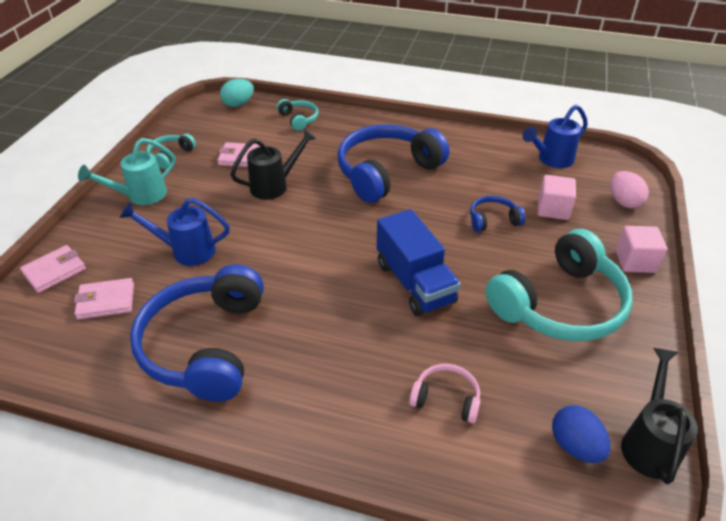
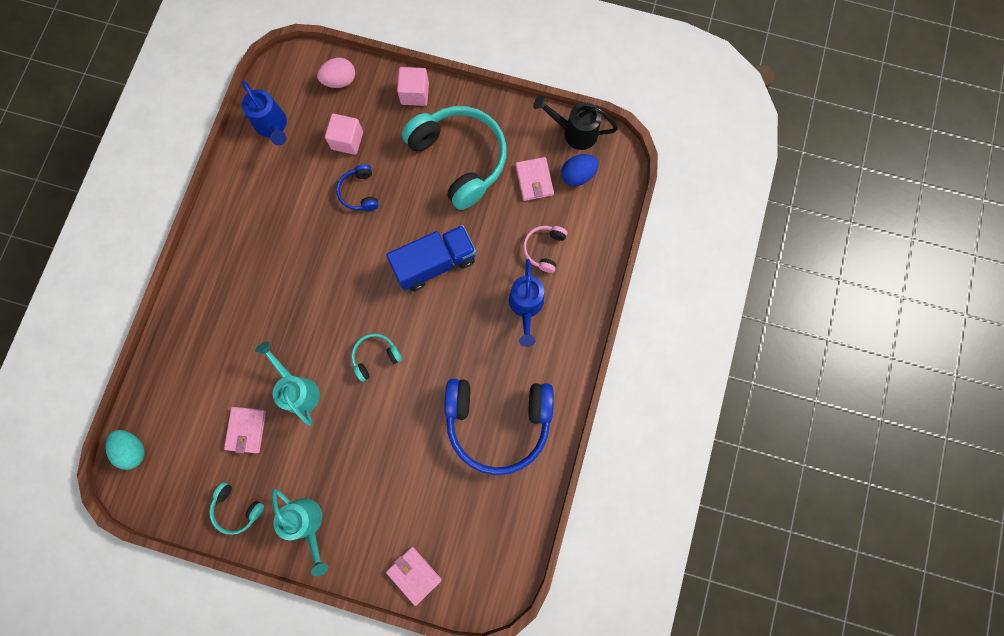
camera: 90 degrees left, 35 degrees up
pink wallet [74,278,134,320] -> pink wallet moved to [515,157,554,201]
blue watering can [120,198,230,266] -> blue watering can moved to [509,259,544,347]
black watering can [230,128,316,200] -> turquoise watering can [255,341,320,426]
turquoise headphones [277,99,319,131] -> turquoise headphones moved to [351,333,402,382]
blue headphones [338,124,449,203] -> none

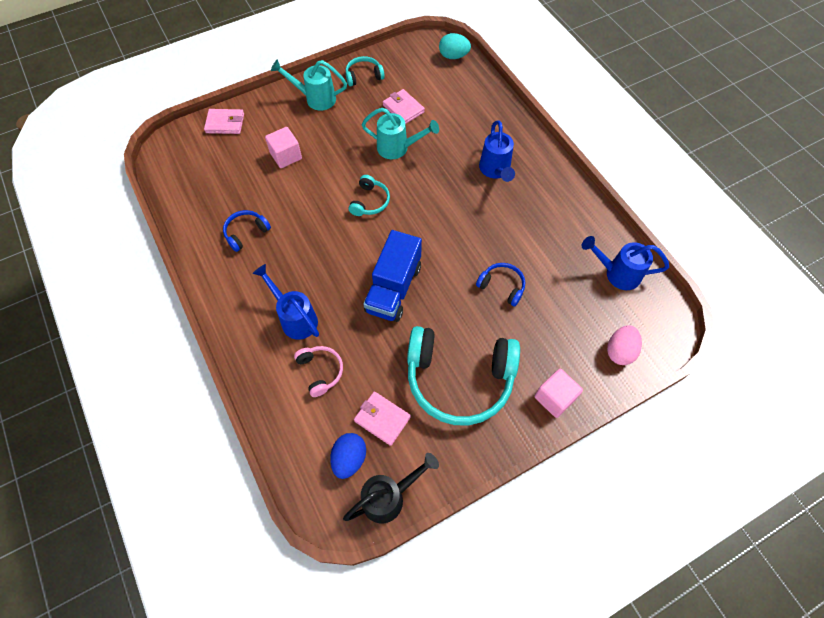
camera: 135 degrees right, 15 degrees down
pink cube [325,114,363,155] -> pink cube moved to [265,127,302,168]
blue headphones [445,379,554,475] -> blue headphones [223,210,271,252], size x0.45
none -> blue watering can [479,121,515,182]

